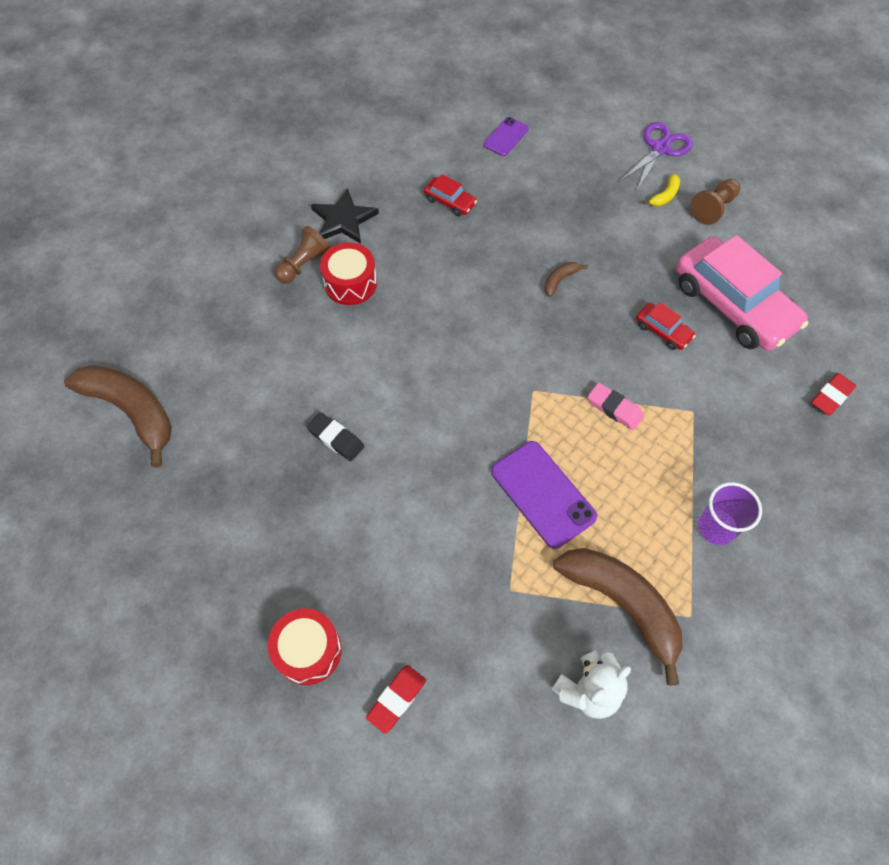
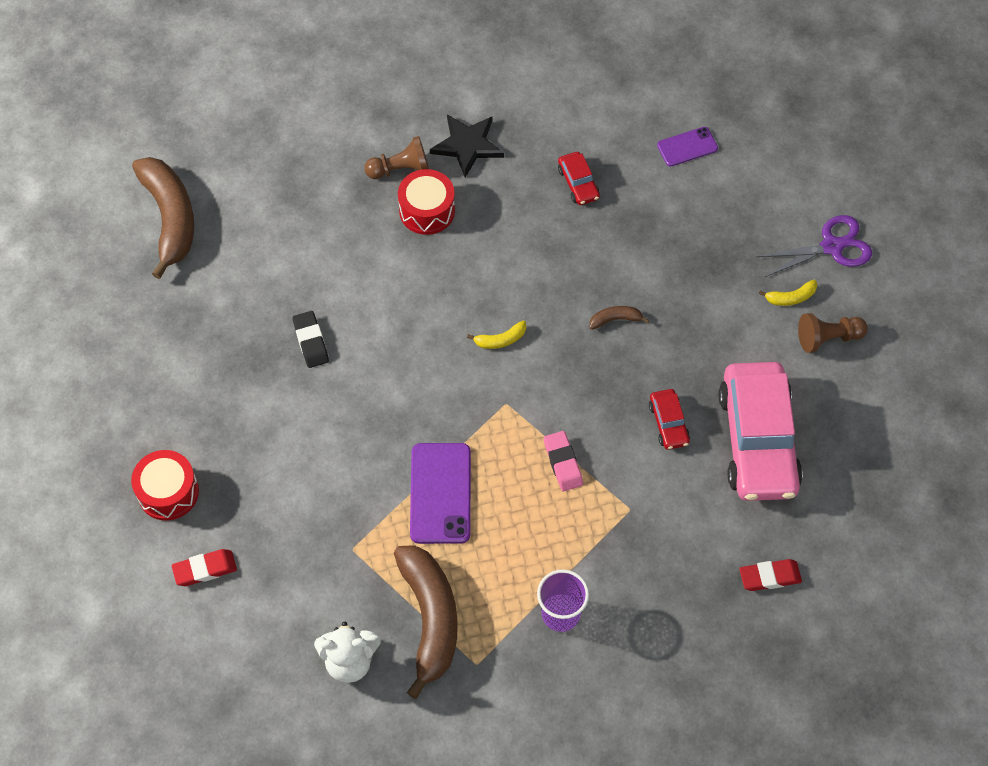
camera: 35 degrees right, 0 degrees up
none -> yellow banana [467,321,526,349]

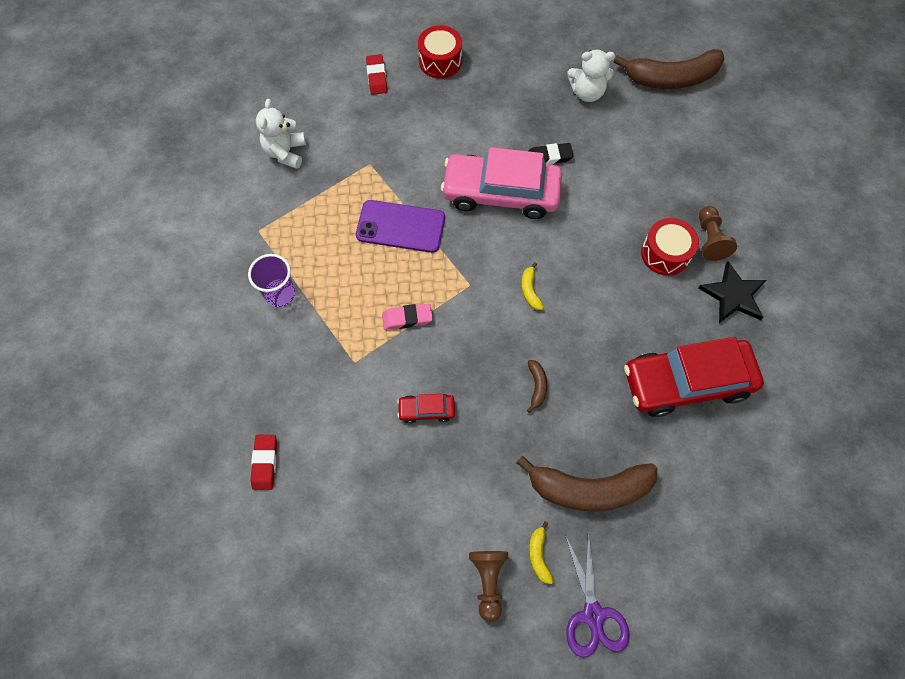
camera: 100 degrees right, 5 degrees up
brown banana [394,545,458,699] -> brown banana moved to [516,456,657,512]
red car [558,152,600,205] -> red car [624,337,764,417], size x2.31
purple phone [657,127,718,167] -> none
pink car [719,362,803,501] -> pink car moved to [441,147,562,219]
none -> white teddy bear [567,49,615,102]

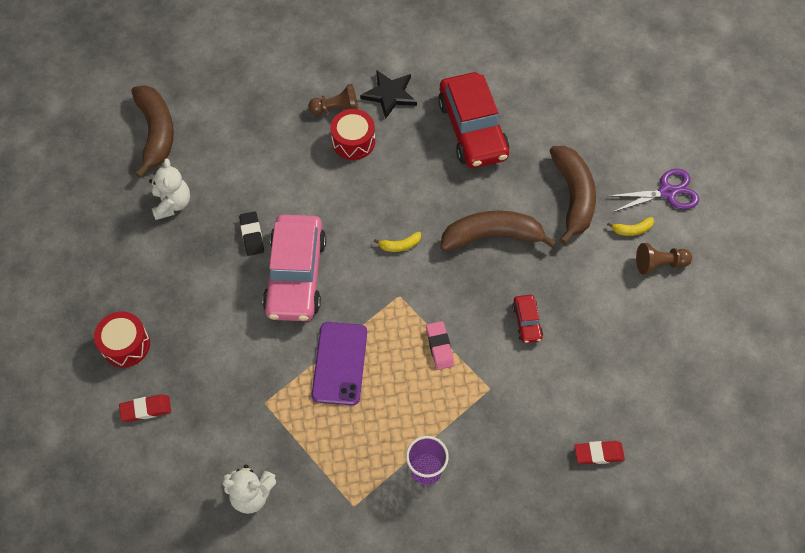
camera: 95 degrees left, 5 degrees down
brown banana [527,360,547,413] -> brown banana [440,210,557,252], size x2.39

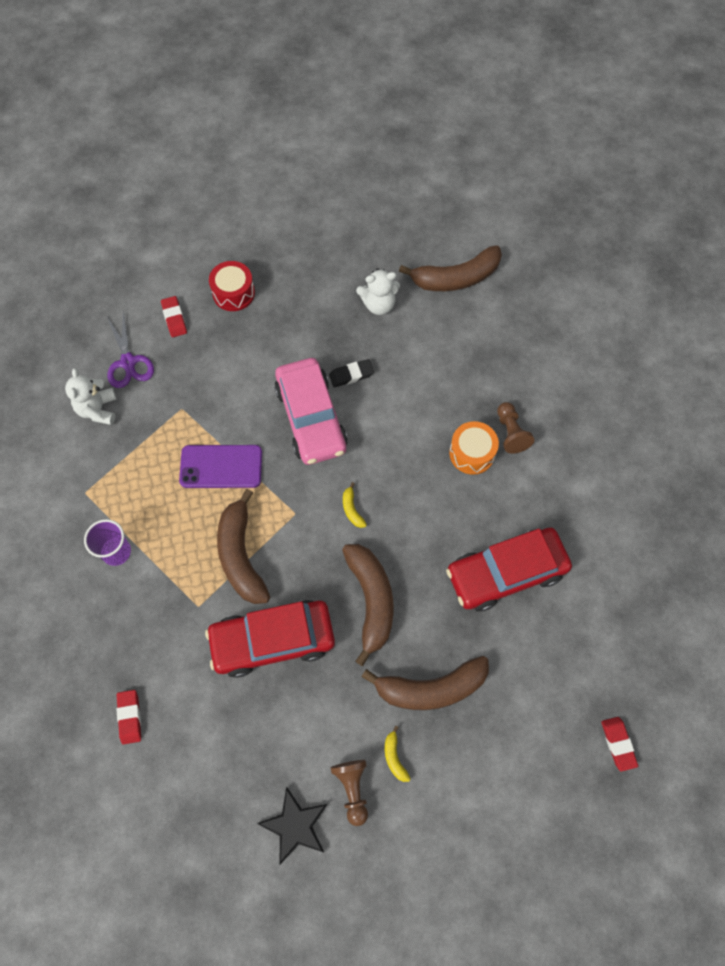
camera: 85 degrees right, 5 degrees up
pink car [262,214,326,321] -> pink car turned 105 degrees counterclockwise [275,358,348,465]
red drum [330,109,375,160] -> orange drum [449,421,499,475]
black star [360,70,417,119] -> black star moved to [257,787,327,865]
pink eraser [426,321,454,370] -> brown banana [217,489,270,604]
red car [512,295,543,343] -> red car [205,600,335,678], size x2.31
purple scissors [608,169,699,212] -> purple scissors moved to [107,310,154,388]
none -> red eraser [601,717,638,771]

